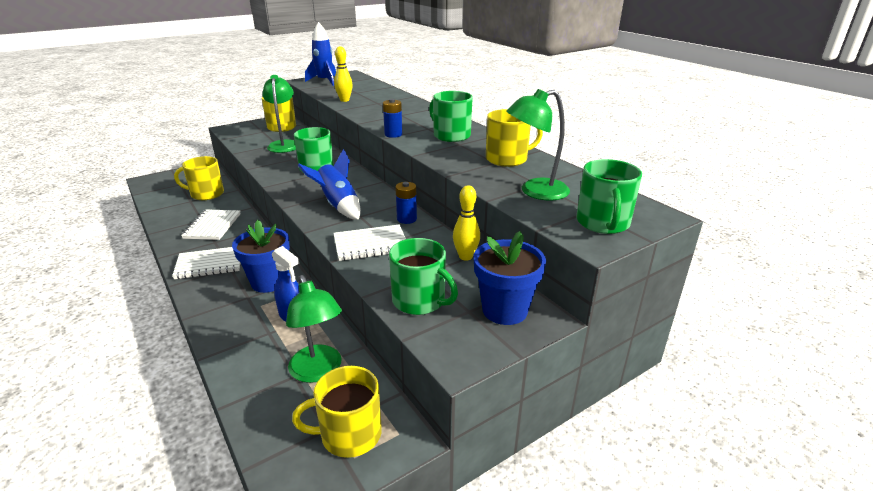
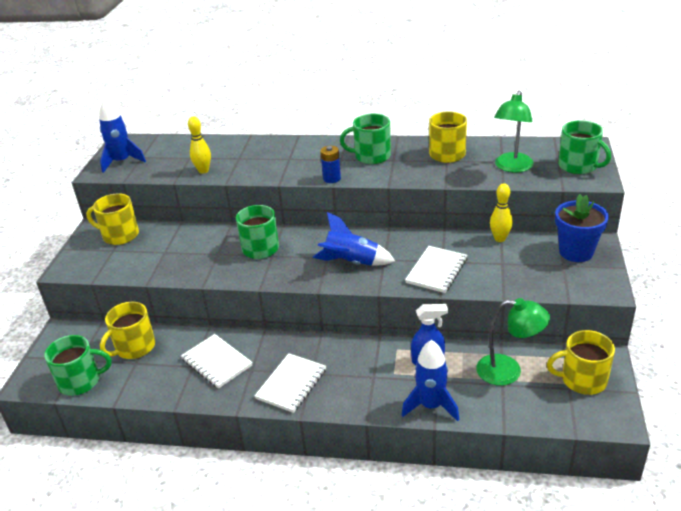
camera: 45 degrees left, 5 degrees up
blue flower pot [232,220,290,293] -> none
green lamp [262,75,296,153] -> none
yellow mug [292,366,382,458] -> yellow mug turned 60 degrees clockwise [547,330,615,395]
green mug [389,238,458,315] -> green mug moved to [44,335,112,396]
blue battery [395,182,417,224] -> none
none -> blue rocket [402,340,459,421]

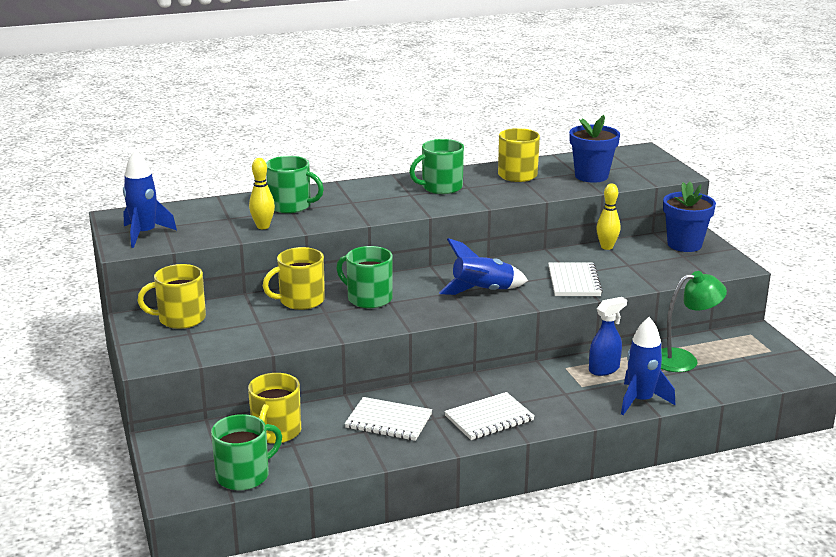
camera: 30 degrees left, 10 degrees down
white notebook [254,353,326,413] -> white notebook turned 60 degrees clockwise [444,392,535,440]
blue battery [320,146,341,183] -> none
green lamp [494,90,534,173] -> blue flower pot [569,115,620,183]
yellow mug [547,330,615,395] -> yellow mug moved to [263,247,325,310]
green mug [558,120,611,174] -> green mug moved to [266,156,324,213]

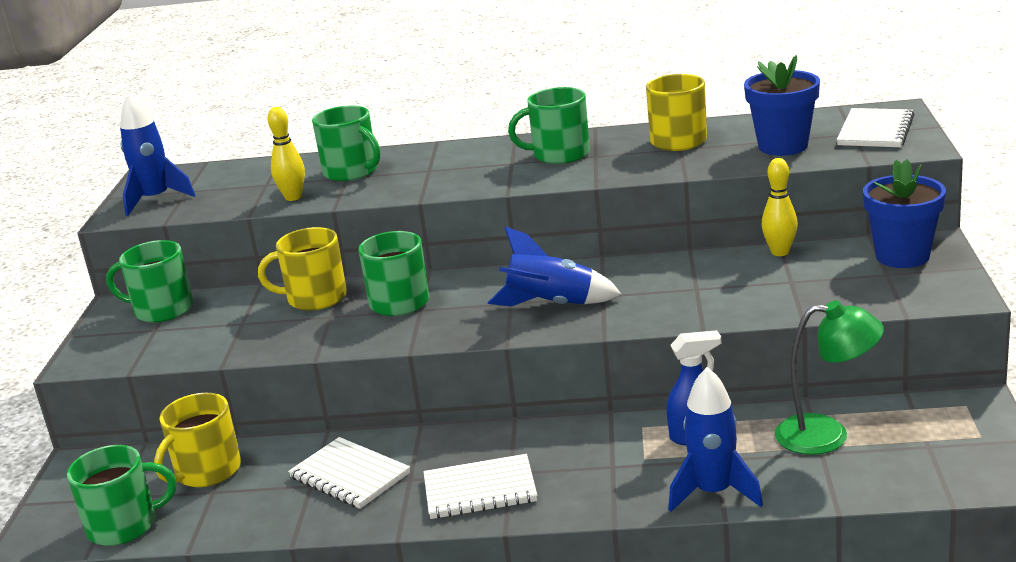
camera: 25 degrees right, 0 degrees up
yellow mug [138,264,206,329] -> green mug [106,240,193,323]
white notebook [548,262,603,296] -> white notebook moved to [837,108,914,147]

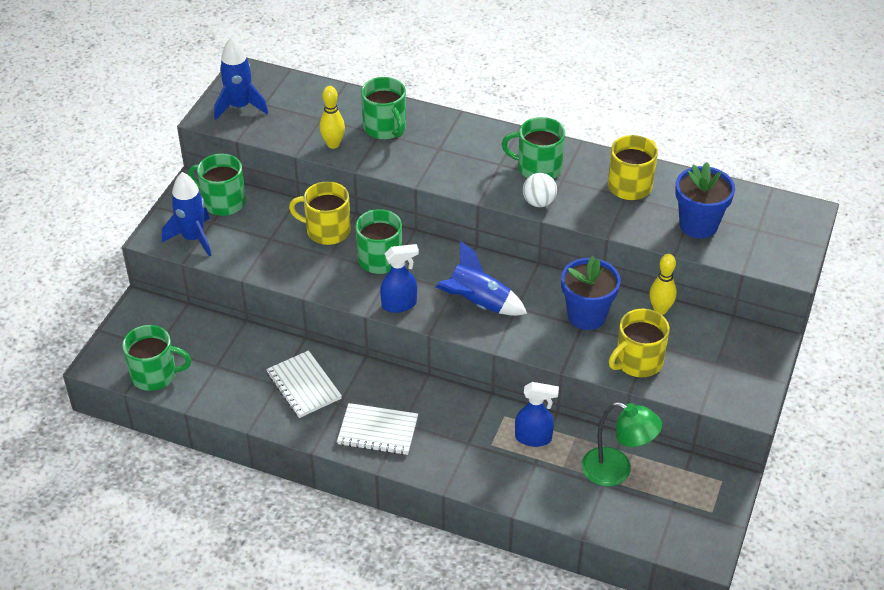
camera: 15 degrees right, 20 degrees up
yellow mug [154,393,241,487] -> yellow mug moved to [609,309,670,377]
blue rocket [668,367,763,512] -> blue rocket moved to [162,172,212,257]
white notebook [837,108,914,147] -> none
blue flower pot [863,159,946,268] -> blue flower pot moved to [561,256,621,330]
none -> blue spray bottle [380,244,419,313]
none -> white ball [523,173,557,207]

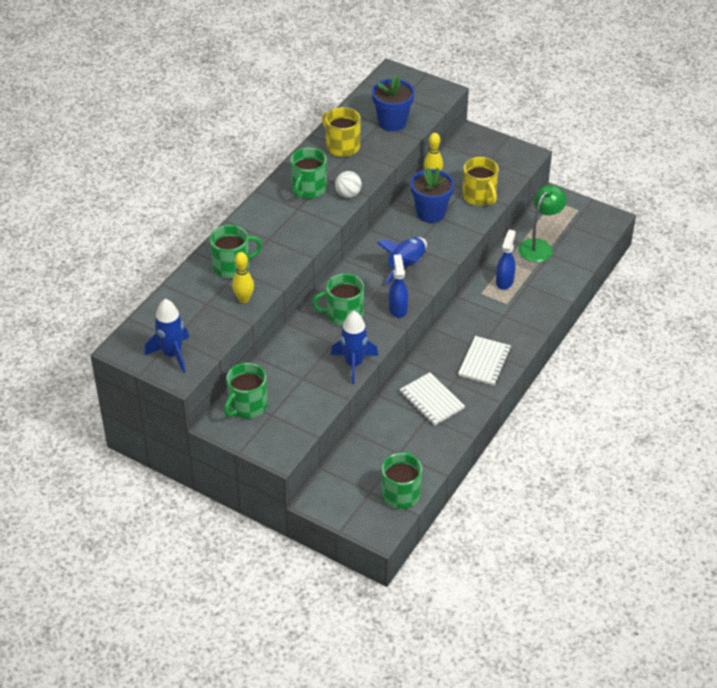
camera: 80 degrees left, 0 degrees up
blue rocket [162,172,212,257] -> blue rocket moved to [331,311,378,384]
white notebook [266,350,342,418] -> white notebook turned 75 degrees clockwise [399,372,465,426]
yellow mug [289,181,351,245] -> none

